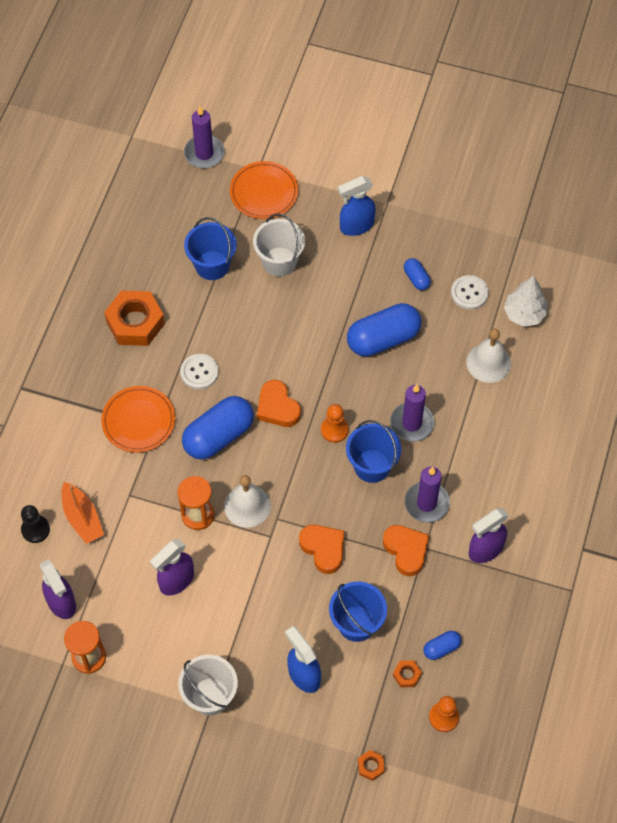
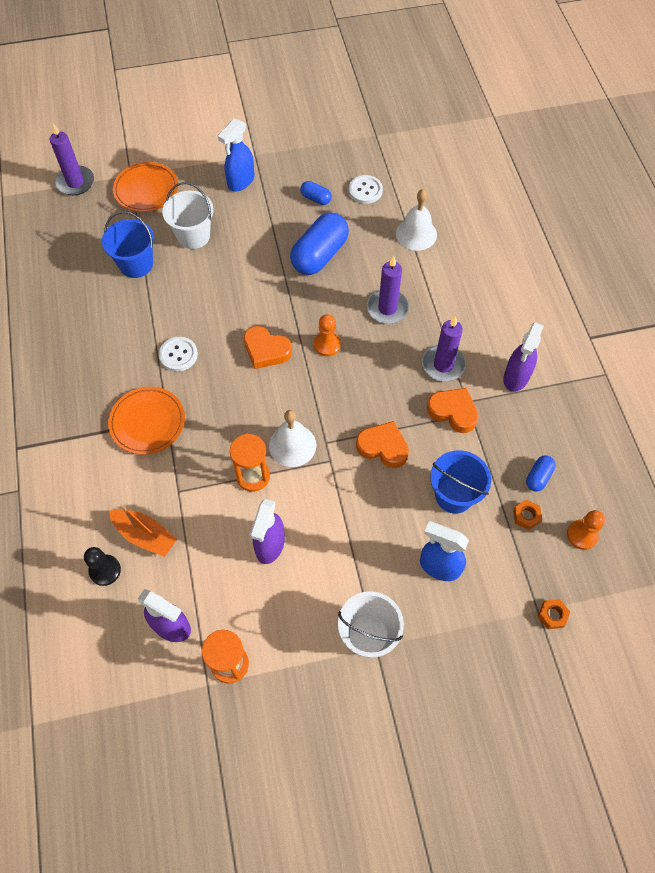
camera: 30 degrees left, 0 degrees up
orange nut [104,291,165,346] -> none
blue capsule [182,396,254,459] -> none
blue bucket [346,420,401,483] -> none
white tree [504,275,548,327] -> none

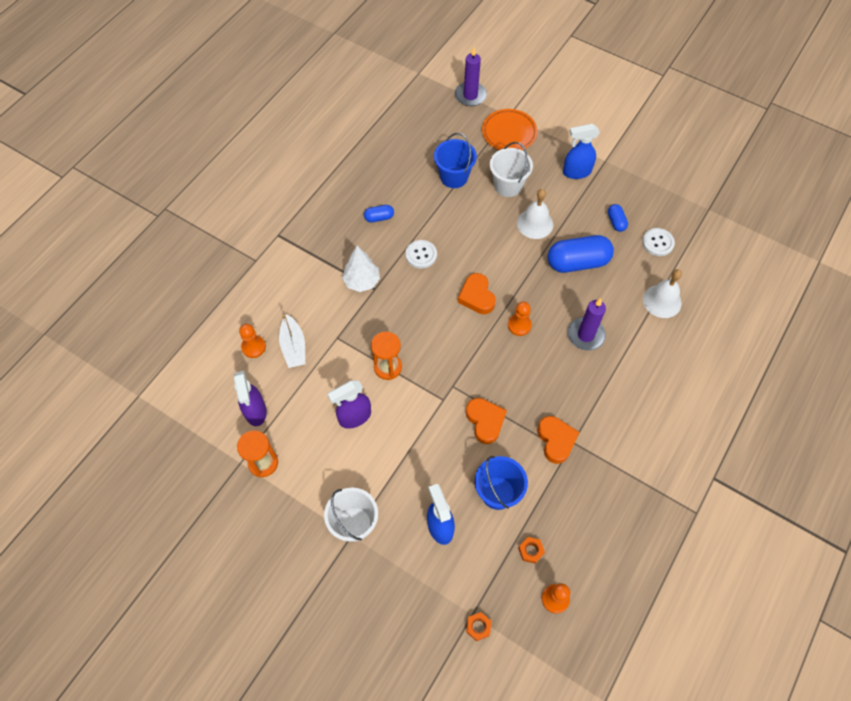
camera: 45 degrees right, 0 degrees up
black pawn [84,547,121,586] -> orange pawn [239,324,266,358]
orange plate [108,387,185,455] -> white tree [342,246,380,292]
orange boat [109,505,177,557] -> white boat [279,314,305,368]
white bell [269,410,316,467] -> white bell moved to [517,189,553,239]
purple candle [422,316,466,382] -> none
purple spray bottle [503,322,544,392] -> none
blue capsule [526,455,556,492] -> blue capsule moved to [364,205,394,222]

